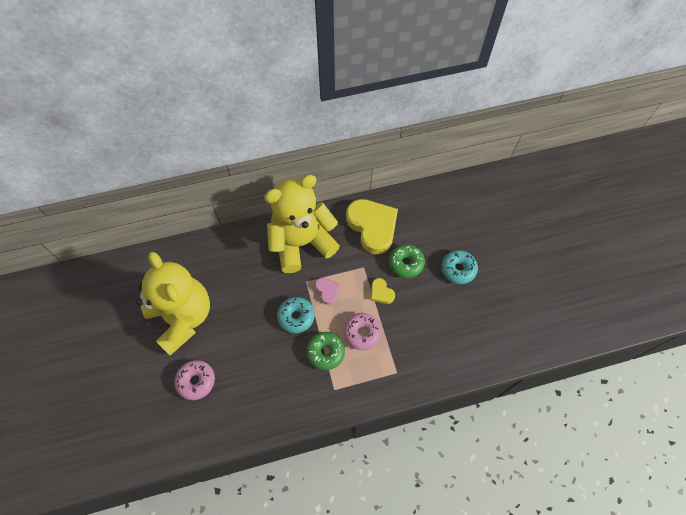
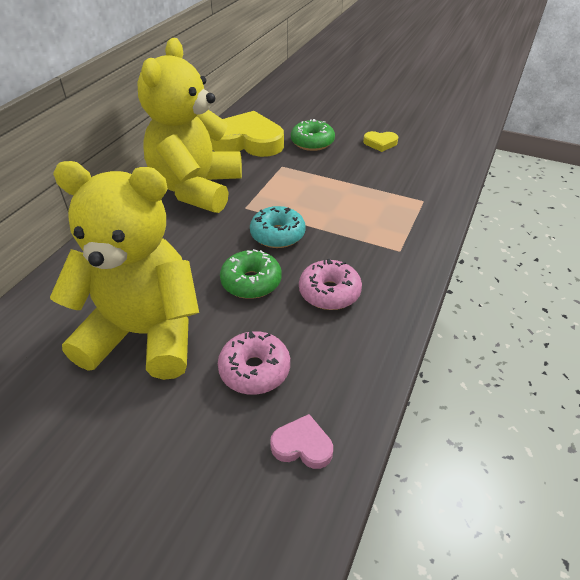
camera: 50 degrees left, 20 degrees down
green donut [306,332,345,370] -> green donut moved to [220,249,282,299]
pink heart [315,278,340,305] -> pink heart moved to [270,414,333,469]
pink donut [343,313,382,350] -> pink donut moved to [299,259,362,310]
yellow heart [371,278,395,304] -> yellow heart moved to [363,131,398,152]
turquoise donut [441,250,478,284] -> none

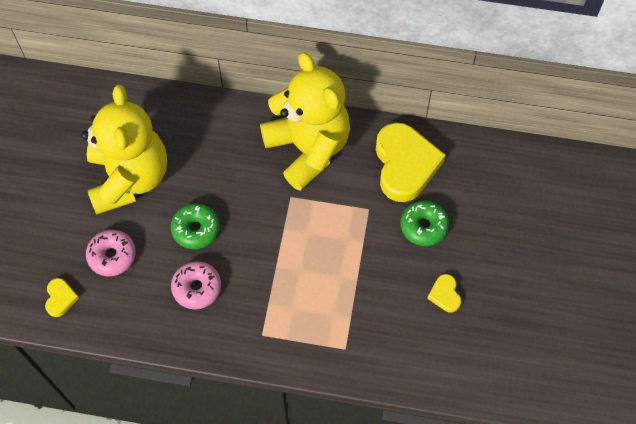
camera: 75 degrees right, 20 degrees up
yellow teddy bear [137,38,242,213] -> yellow teddy bear turned 60 degrees clockwise [260,52,350,191]
turquoise donut [250,206,306,248] -> none
pink heart [270,414,333,469] -> yellow heart [45,278,79,317]

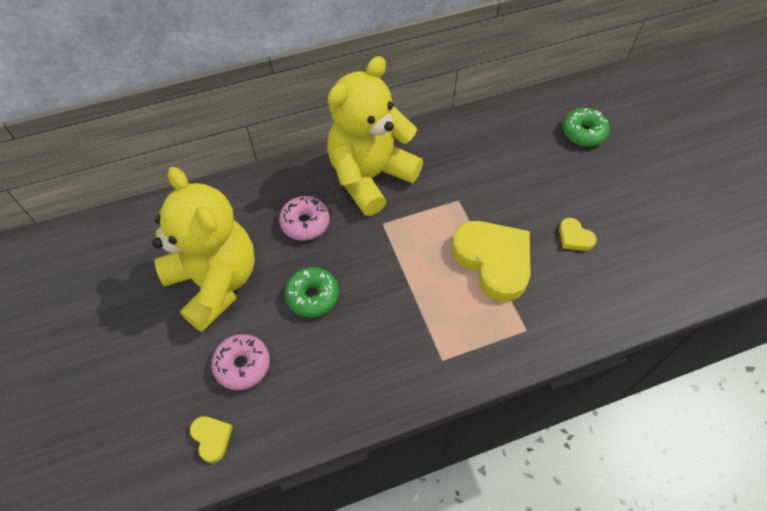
camera: 30 degrees left, 5 degrees down
pink donut [171,261,221,309] -> pink donut moved to [279,196,330,241]
yellow teddy bear [260,52,350,191] -> yellow teddy bear turned 75 degrees counterclockwise [327,56,423,216]
yellow heart [376,123,446,202] -> yellow heart moved to [452,221,531,302]
green donut [400,201,449,246] -> green donut moved to [563,108,610,147]

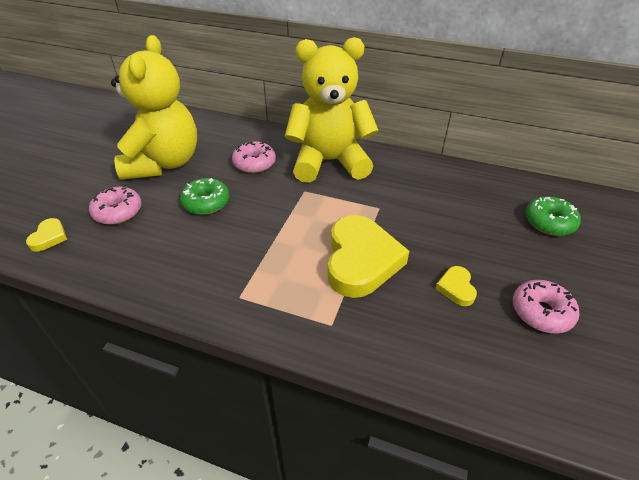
camera: 40 degrees right, 15 degrees down
none -> pink donut [513,280,579,334]

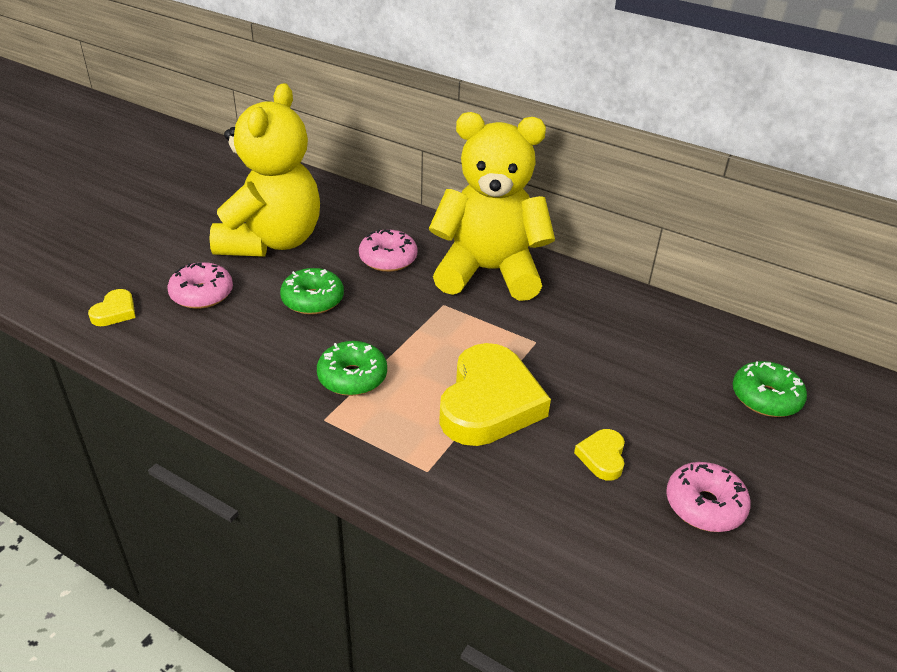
camera: 10 degrees right, 5 degrees down
none -> green donut [317,341,387,396]

